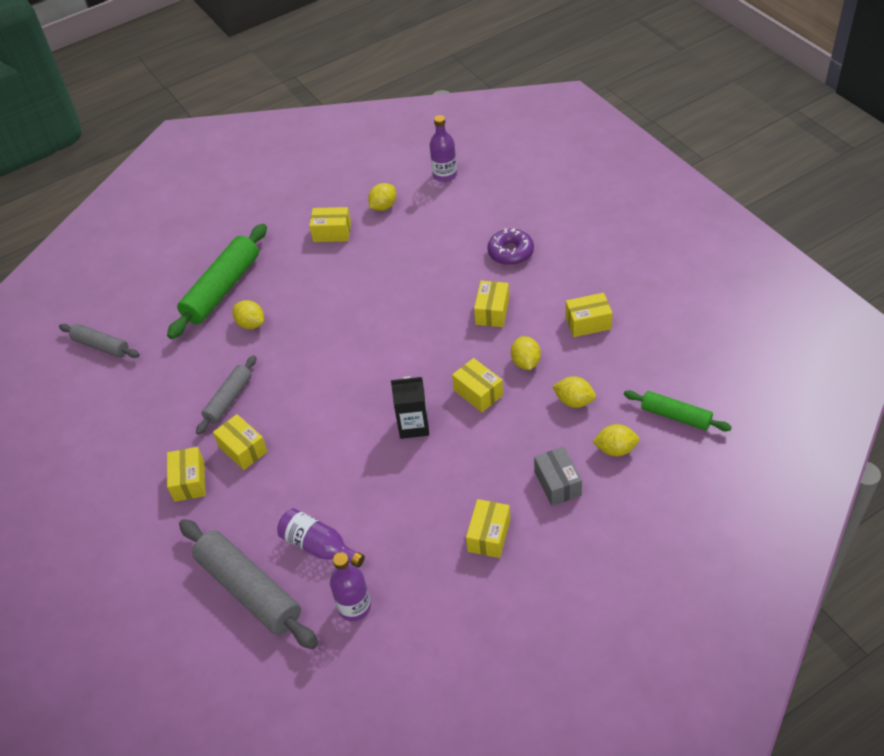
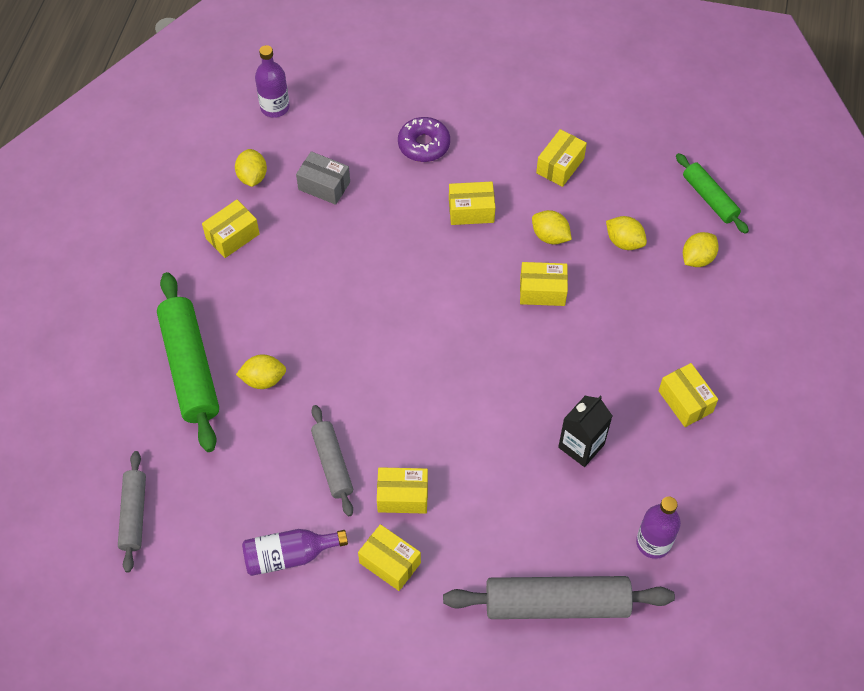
camera: 50 degrees left, 10 degrees up
grey rolling pin [59,324,140,358] -> grey rolling pin turned 75 degrees counterclockwise [118,451,146,573]
purple bottle [277,508,365,568] -> purple bottle moved to [242,529,348,576]
black carton [391,377,429,439] -> black carton moved to [558,396,612,467]
yellow box [474,281,509,327] -> yellow box turned 60 degrees counterclockwise [449,181,495,225]
grey box [534,447,582,506] -> grey box moved to [296,151,350,205]
yellow lemon [552,376,596,408] -> yellow lemon turned 60 degrees clockwise [606,216,647,250]
green rolling pin [624,390,732,431] -> green rolling pin turned 75 degrees clockwise [676,153,749,234]

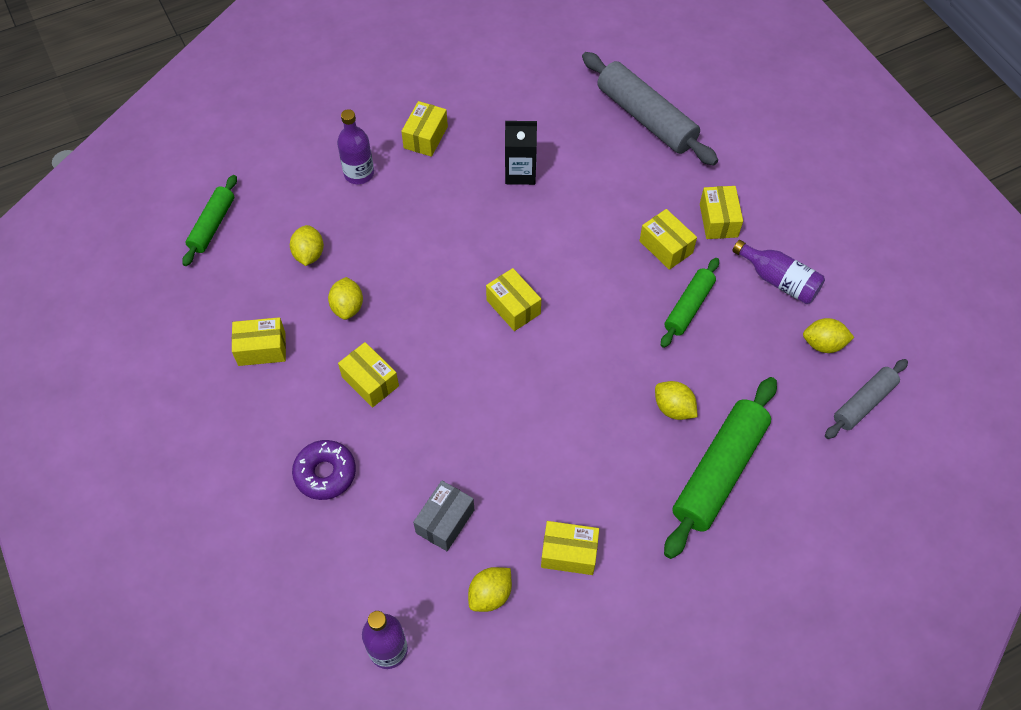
camera: 130 degrees left, 0 degrees up
grey box [296,151,350,205] -> grey box turned 45 degrees clockwise [413,480,474,551]
grey rolling pin [311,405,353,516] -> green rolling pin [661,258,719,348]
yellow box [520,262,568,306] -> yellow box moved to [486,268,541,331]
purple bottle [636,496,681,559] -> purple bottle moved to [337,109,374,184]
yellow lemon [683,232,719,267] -> yellow lemon moved to [803,318,854,353]

